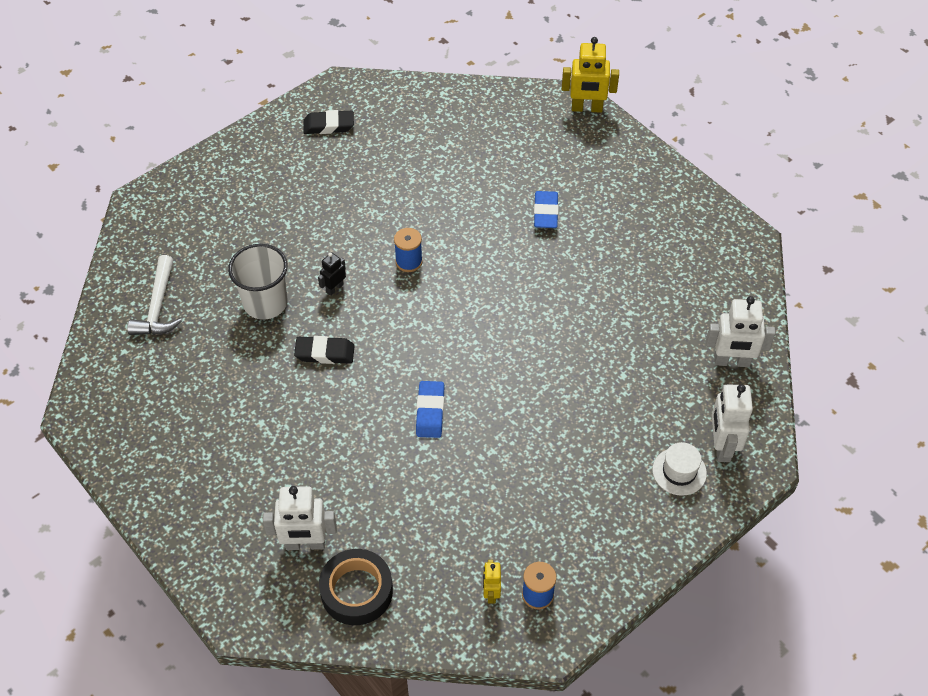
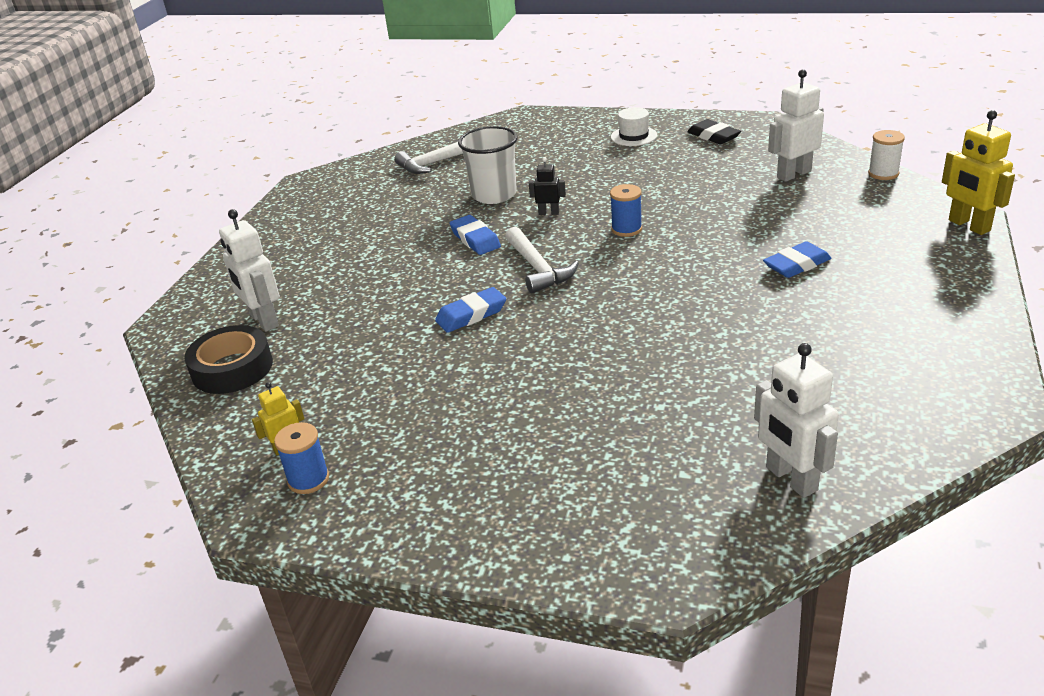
camera: 60 degrees right, 20 degrees down
black eraser [294,336,355,364] -> blue eraser [450,215,501,255]
white hat [653,442,707,496] -> white hat moved to [611,107,657,146]
white robot [712,384,753,462] -> white robot moved to [768,69,824,182]
none -> white hammer [505,227,579,293]
none -> white spool [868,130,905,180]

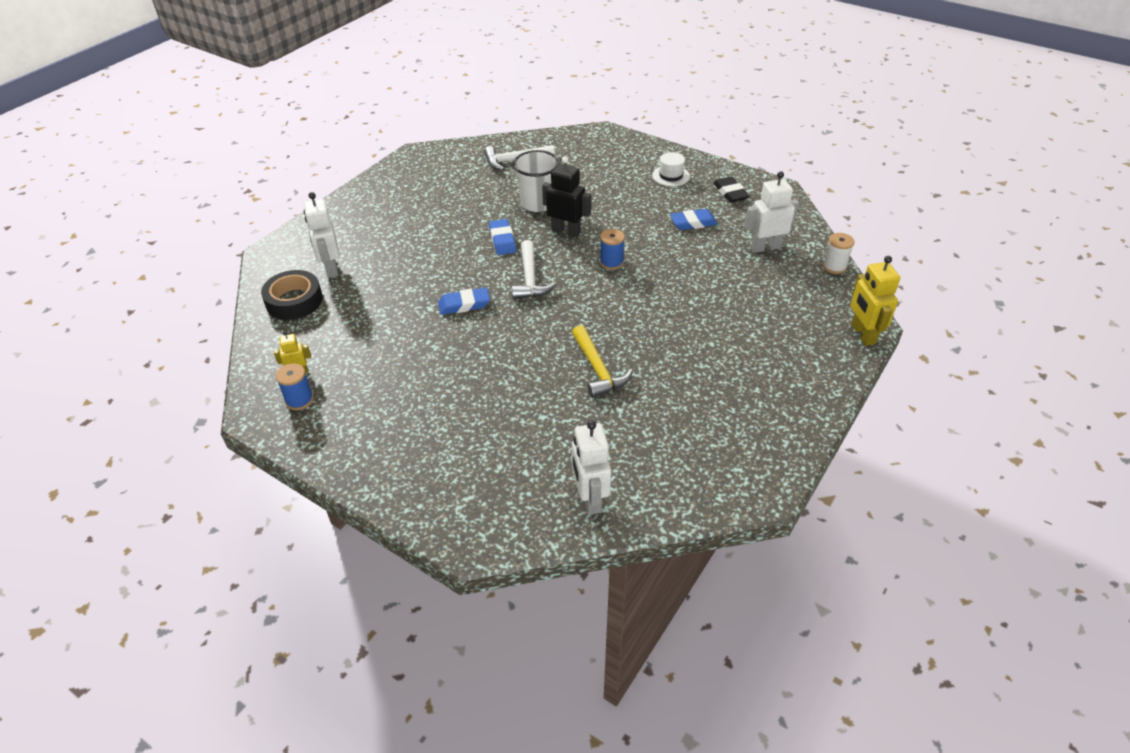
camera: 15 degrees right, 10 degrees up
black robot [529,157,566,215] -> black robot [542,156,591,238], size x1.81
blue eraser [763,241,831,278] -> blue eraser moved to [670,209,718,230]
none -> yellow hammer [572,325,633,398]

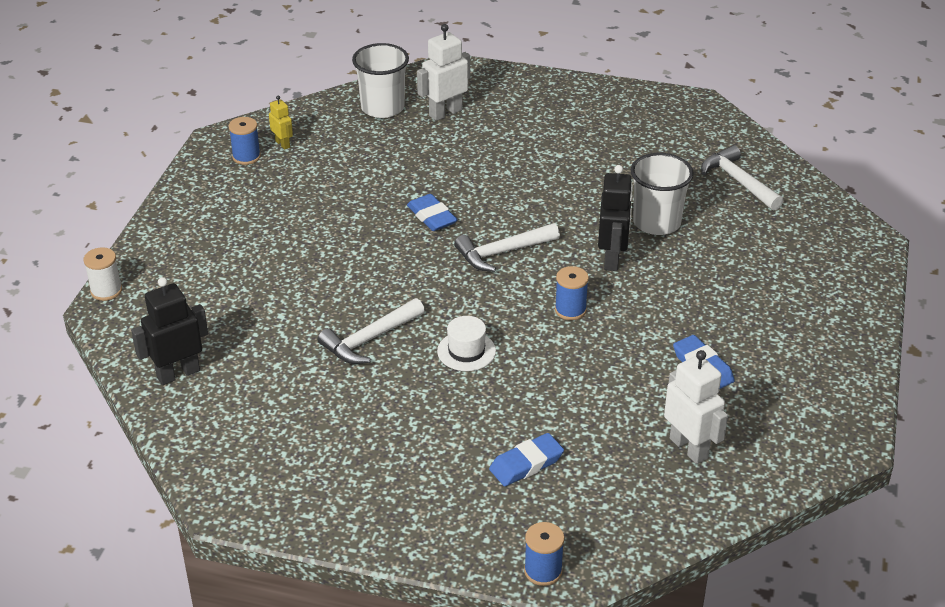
camera: 70 degrees right, 5 degrees down
black tape [261,270,323,320] -> white cup [352,43,409,118]
blue eraser [489,219,516,255] -> blue eraser moved to [489,433,564,486]
yellow hammer [572,325,633,398] -> white hammer [318,298,425,364]
white robot [572,420,611,515] -> black robot [131,277,208,385]
white hat [652,152,690,186] -> white hat moved to [437,316,496,371]
black eraser [713,177,750,203] -> none
white spool [822,233,854,274] -> white spool moved to [83,247,122,301]
yellow robot [851,256,900,346] -> blue spool [524,522,564,586]

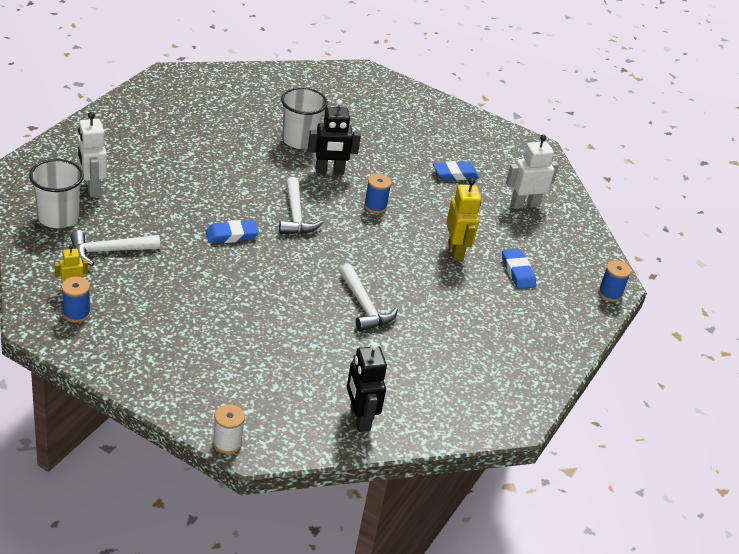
camera: 80 degrees left, 0 degrees up
white hat [437,316,496,371] -> none
black robot [598,165,633,271] -> black robot turned 150 degrees clockwise [308,99,361,175]
white hammer [701,145,784,211] -> white hammer moved to [70,230,160,266]
none -> yellow robot [446,178,481,261]

